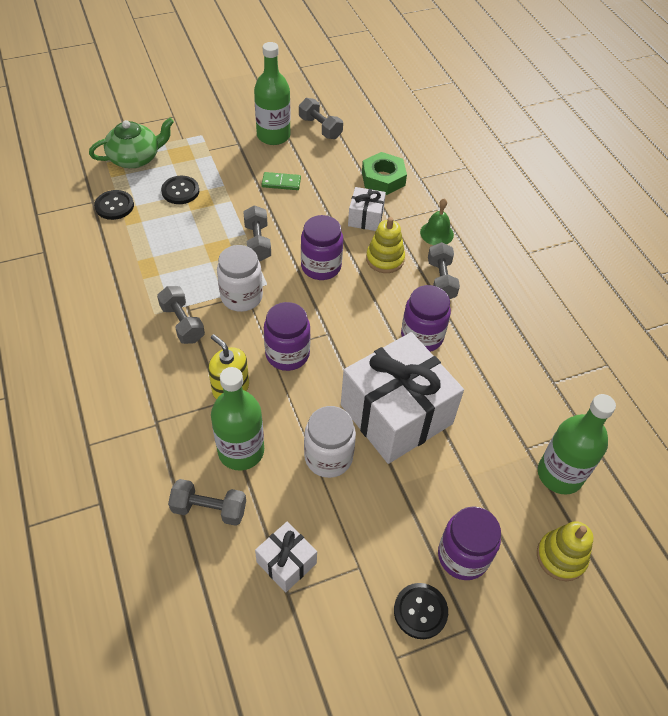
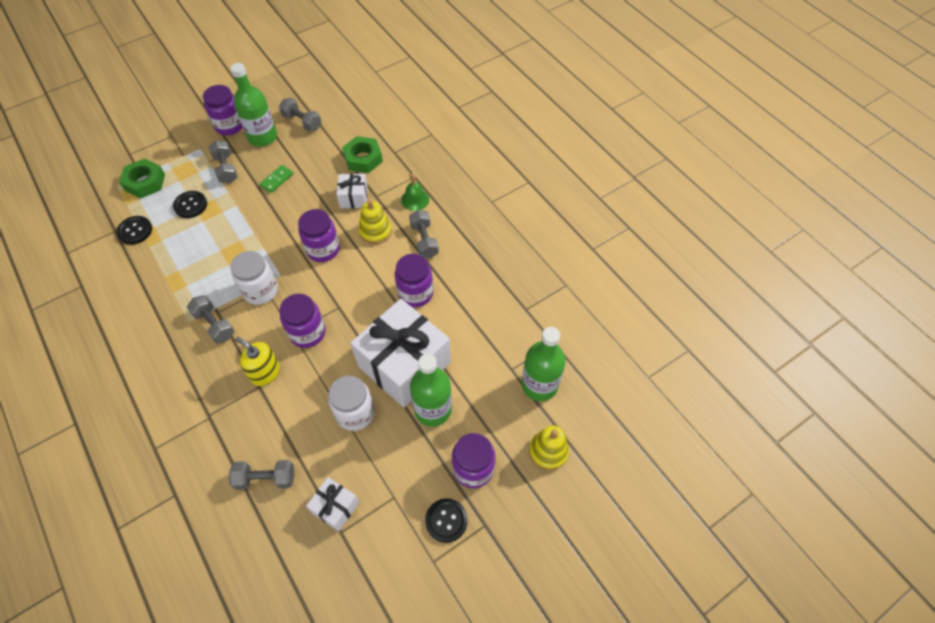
camera: 10 degrees left, 5 degrees up
green teapot [89,118,174,168] -> green nut [119,159,165,198]
green bottle [211,367,264,470] -> green bottle moved to [410,354,452,427]
grey dumbbell [243,205,271,261] -> grey dumbbell moved to [209,140,238,184]
green domino [262,172,301,190] -> green domino turned 45 degrees counterclockwise [259,165,293,193]
none -> purple jar [203,85,243,135]

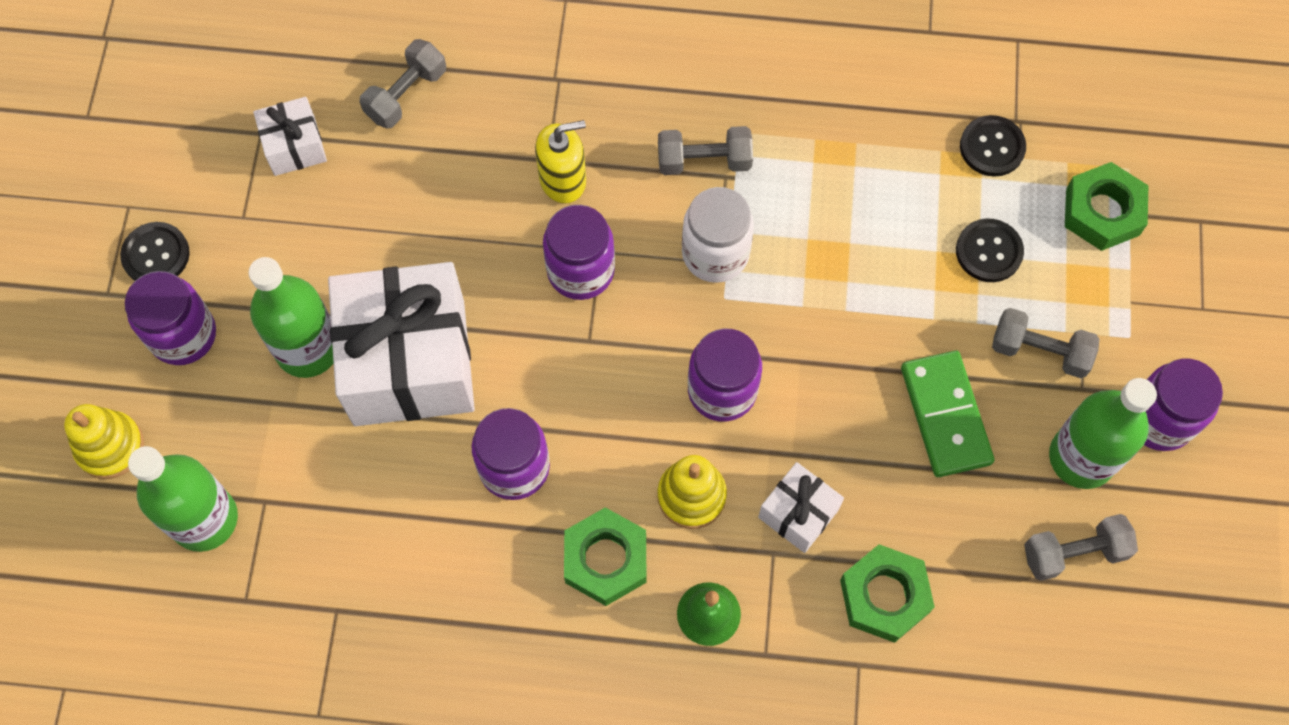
camera: 130 degrees right, 10 degrees up
green domino [259,165,293,193] -> green domino [901,351,994,477], size x1.71
white jar [328,376,375,431] -> none
grey dumbbell [409,210,439,258] -> green nut [564,507,646,606]

